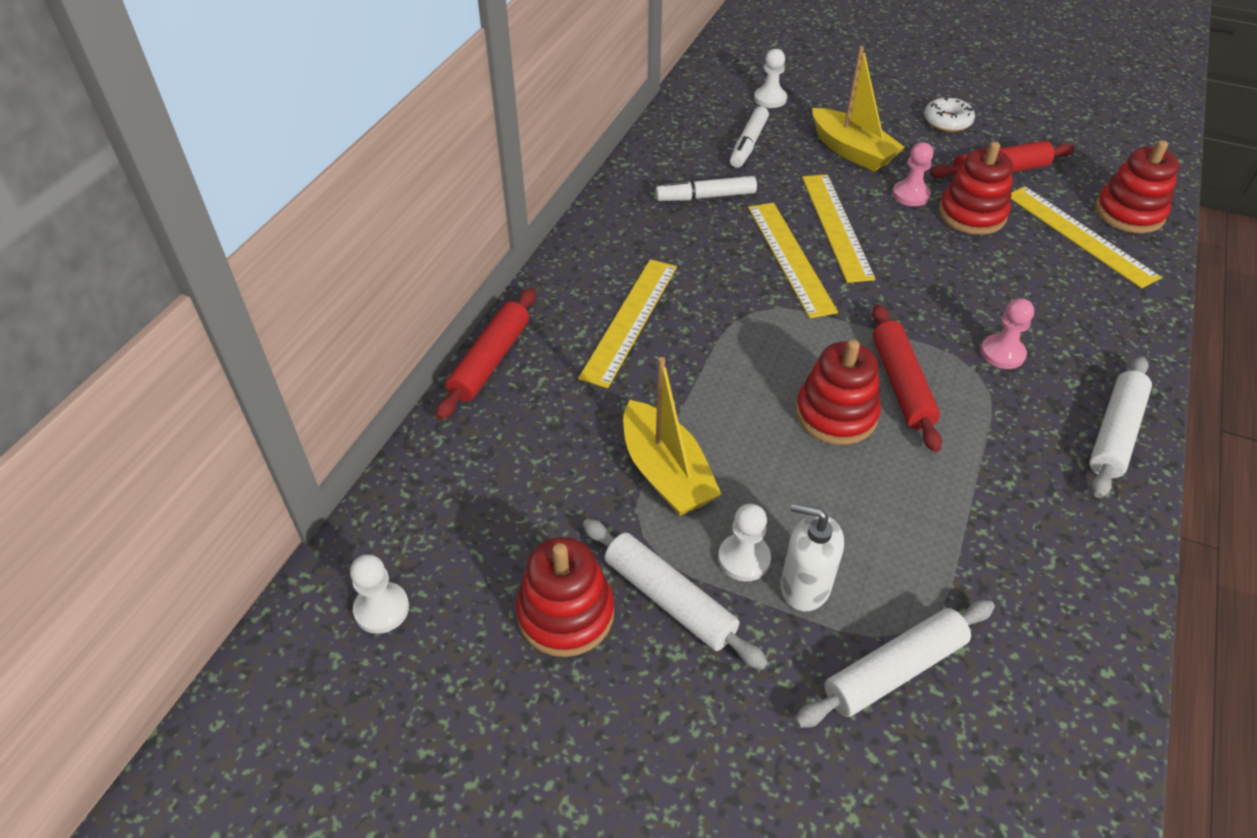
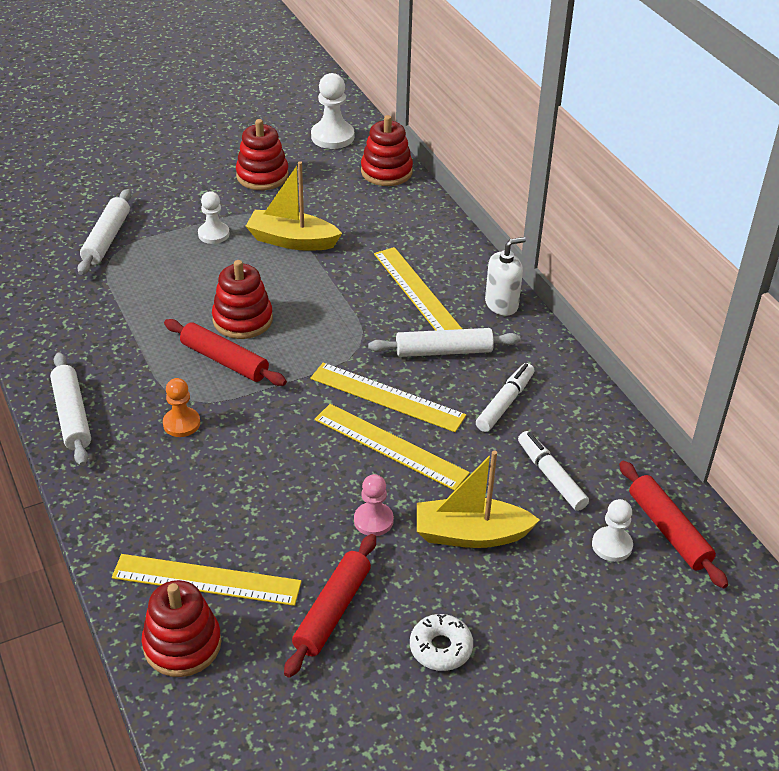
camera: 130 degrees right, 5 degrees down
white pawn [350,554,409,634] -> white pawn [311,73,354,149], size x1.54
red rolling pin [436,288,536,420] -> red rolling pin moved to [619,461,728,589]
white rolling pin [583,519,768,670] -> white rolling pin moved to [368,328,520,357]
white soap dispenser [781,503,844,611] -> white soap dispenser moved to [485,237,526,316]
red stacking toy [939,141,1013,235] -> red stacking toy moved to [361,115,413,186]
pink pawn [980,298,1034,369] -> orange pawn [163,378,200,437]

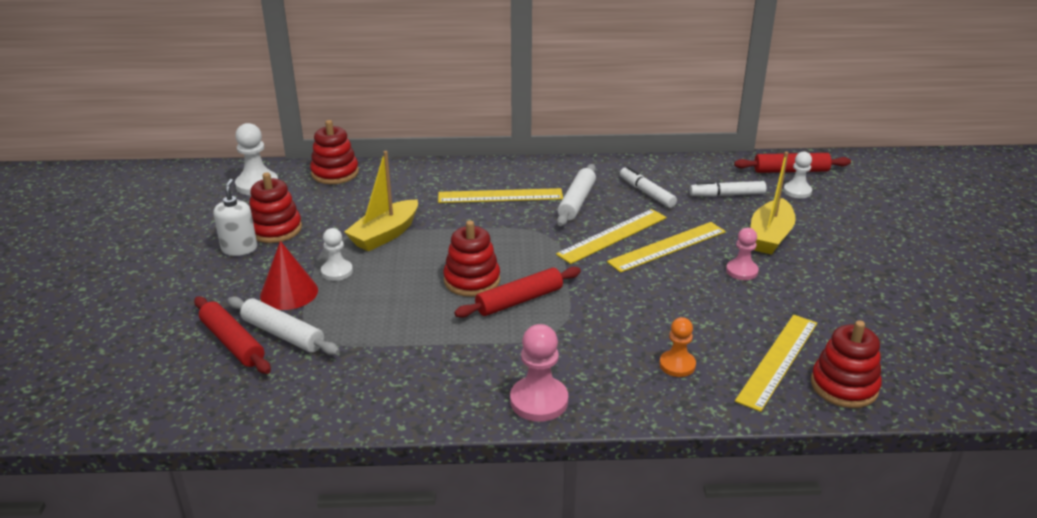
camera: 65 degrees left, 10 degrees down
white rolling pin [50,352,91,466] -> pink pawn [510,324,568,422]
orange pawn [163,378,200,437] -> orange pawn moved to [659,317,696,377]
red rolling pin [284,534,376,678] -> red rolling pin moved to [194,296,271,374]
white donut [410,614,473,671] -> none
white soap dispenser [485,237,526,316] -> white soap dispenser moved to [213,179,257,256]
none -> red cone [260,241,318,310]

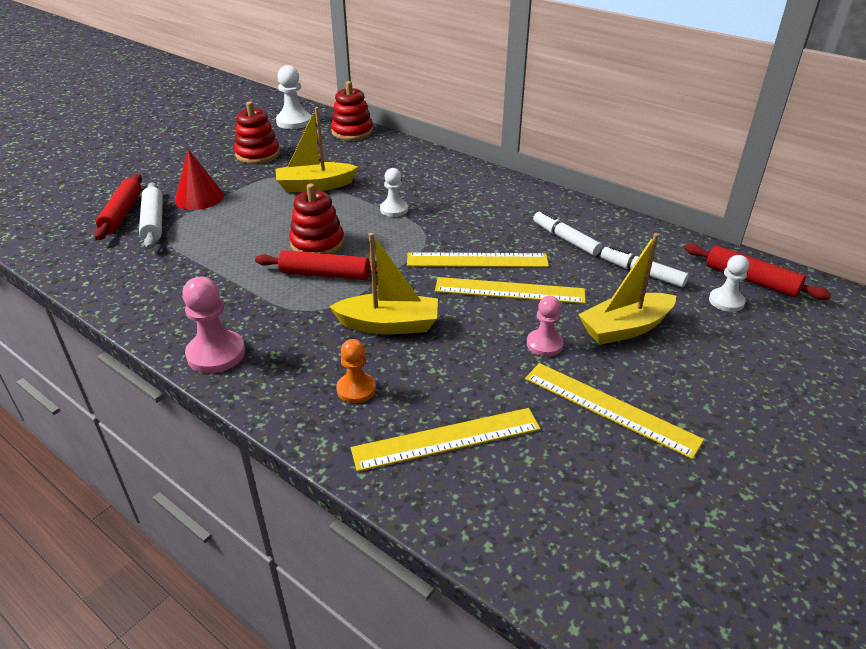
camera: 40 degrees right, 5 degrees up
white soap dispenser [213,179,257,256] -> none
white pawn [321,228,353,281] -> white pawn moved to [380,168,408,217]
yellow ruler [438,188,563,203] -> yellow ruler moved to [525,363,704,459]
white rolling pin [557,164,596,226] -> none
white marker [620,166,677,208] -> white marker turned 45 degrees counterclockwise [533,210,602,256]
red stacking toy [811,320,882,408] -> none
none -> yellow boat [329,233,438,334]

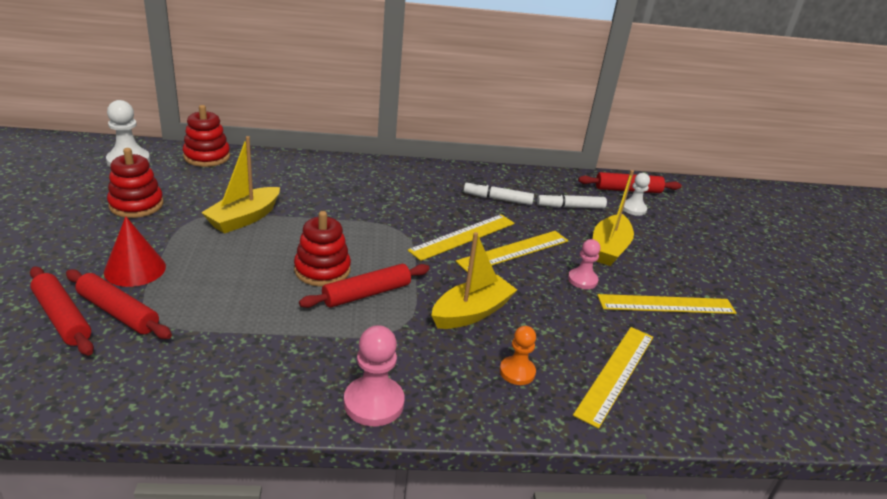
camera: 45 degrees left, 5 degrees down
white rolling pin [139,182,163,249] -> red rolling pin [66,269,172,339]
white pawn [380,168,408,217] -> none

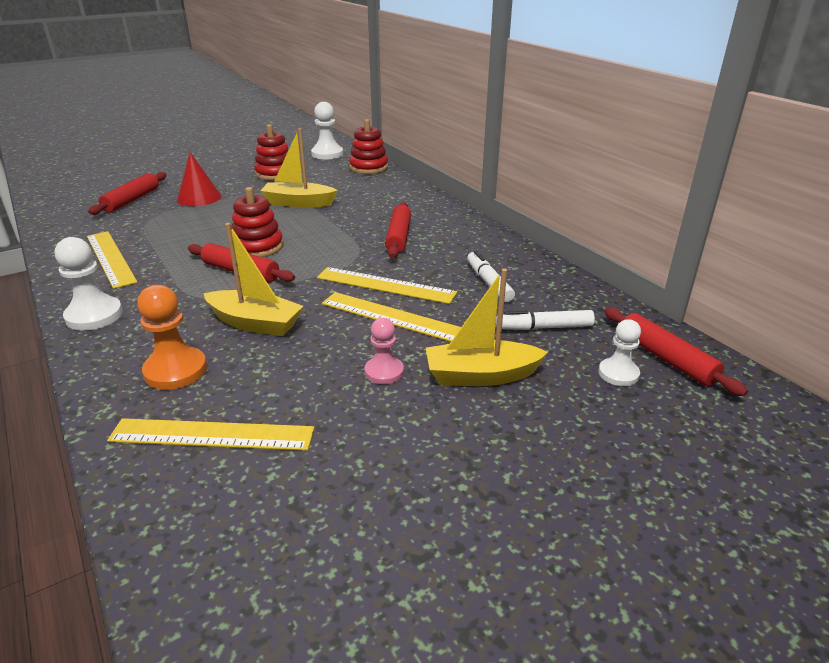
camera: 65 degrees right, 0 degrees up
red rolling pin [66,269,172,339] -> red rolling pin moved to [385,202,411,258]
pink pawn [344,325,404,426] -> white pawn [55,237,123,331]
orange pawn [500,326,536,385] -> orange pawn [137,285,207,390], size x1.54
white marker [537,193,607,209] -> white marker turned 60 degrees counterclockwise [496,310,595,330]
yellow ruler [597,294,737,314] -> yellow ruler moved to [87,231,137,289]

